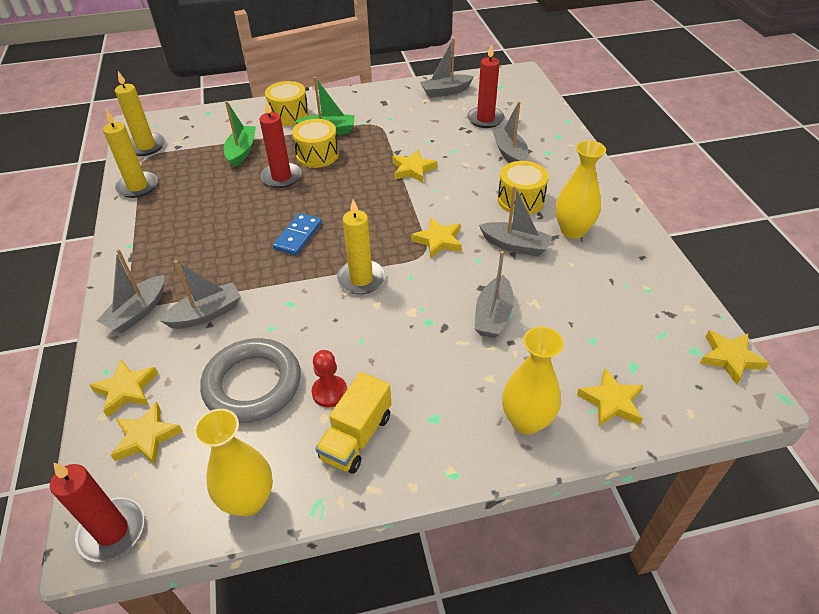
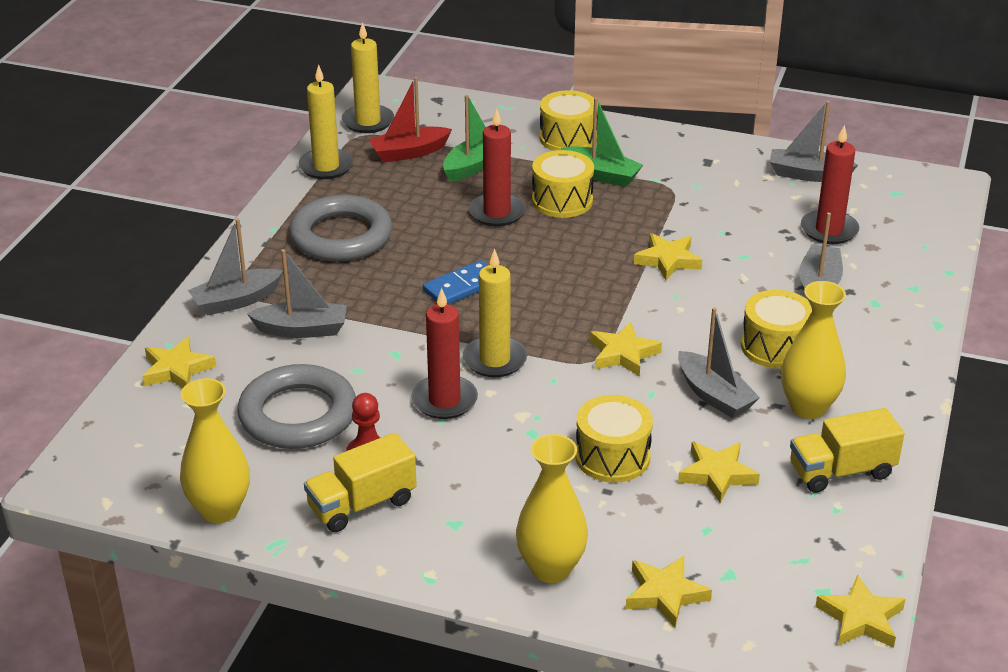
camera: 30 degrees right, 10 degrees down
red candle [50,463,144,562] -> red candle moved to [411,288,478,419]
yellow star [111,402,183,465] -> yellow star moved to [678,441,760,503]
grey boat [475,251,514,338] -> yellow drum [575,395,653,483]
none -> grey ring [289,195,392,261]
none -> red boat [368,77,452,162]
none -> yellow truck [790,408,904,493]

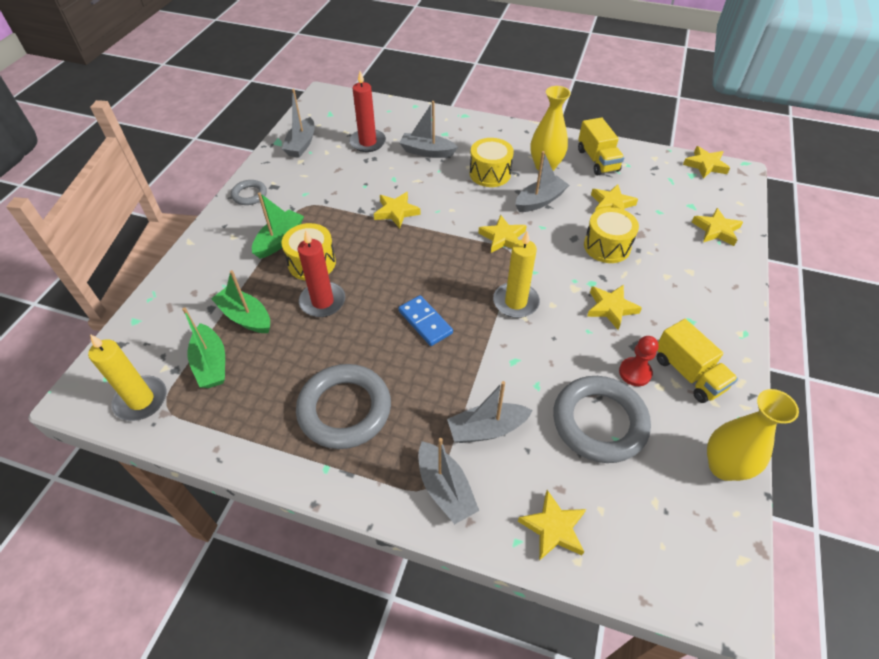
camera: 90 degrees left, 15 degrees up
grey boat [247,249,347,338] -> grey boat turned 105 degrees counterclockwise [447,381,533,443]
yellow candle [298,64,353,179] -> none
red boat [368,77,452,162] -> green boat [182,307,225,388]
red candle [411,288,478,419] -> none
yellow vase [516,434,588,583] -> none
yellow drum [540,90,598,151] -> none
none -> grey ring [231,180,267,205]
none -> yellow star [587,285,642,330]

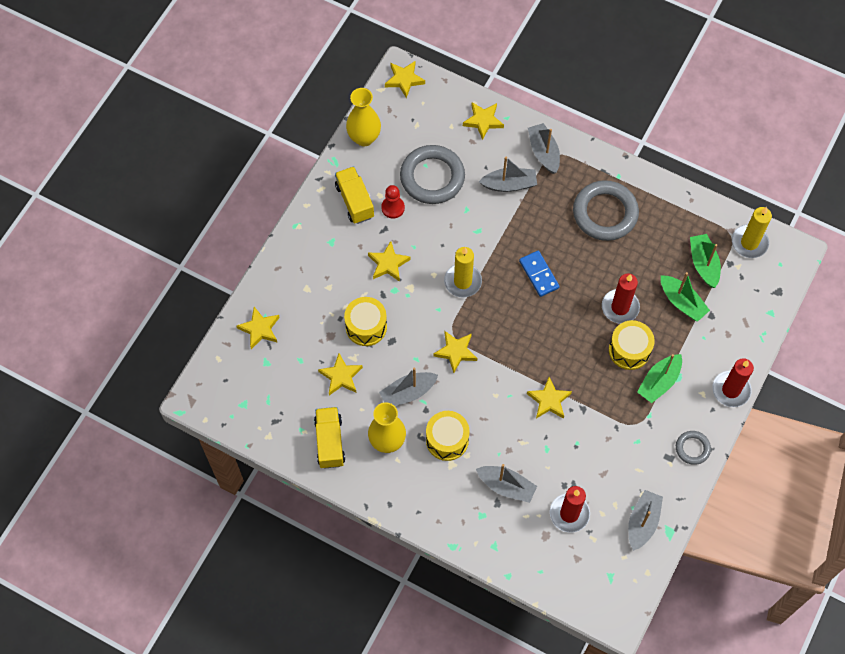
camera: 170 degrees left, 15 degrees up
yellow star [683,146,730,179] -> yellow star moved to [385,61,425,98]
none -> red candle [712,358,754,407]

